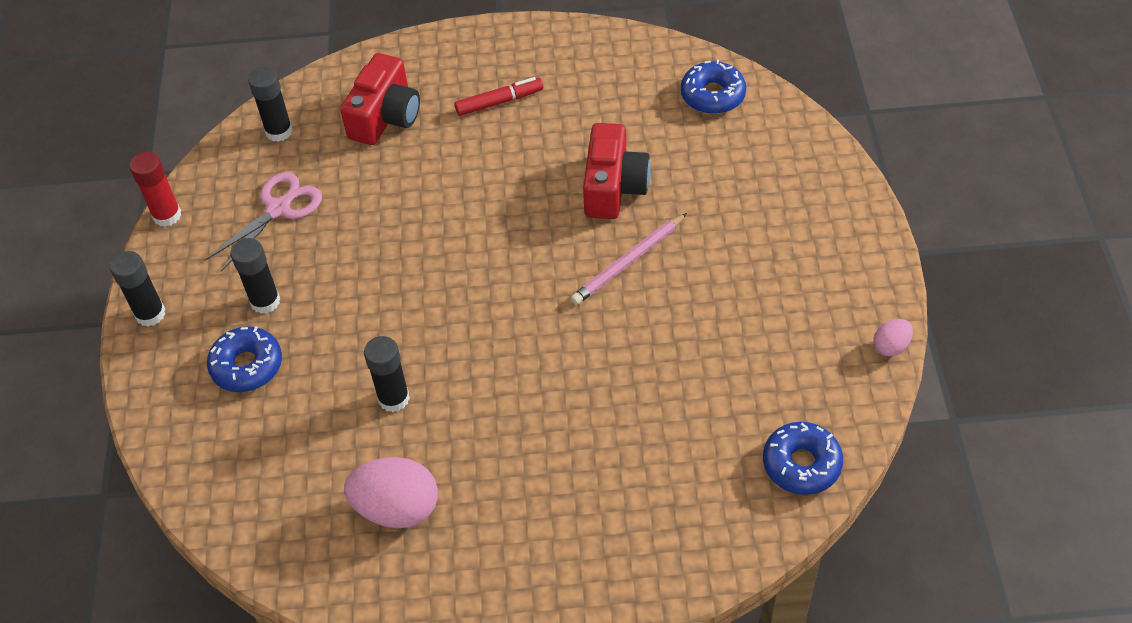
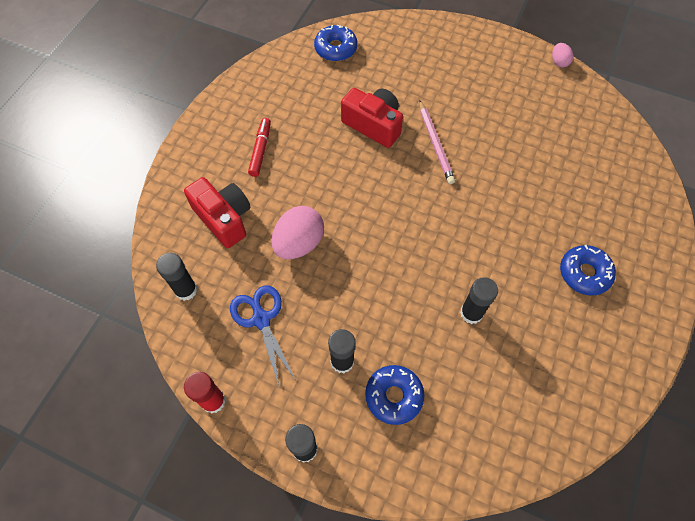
camera: 65 degrees left, 10 degrees up
pink scissors [205,172,322,271] -> blue scissors [230,285,295,385]
pink egg [344,457,438,528] -> pink egg moved to [271,206,324,259]
blue donut [763,422,843,495] -> blue donut moved to [560,245,616,295]

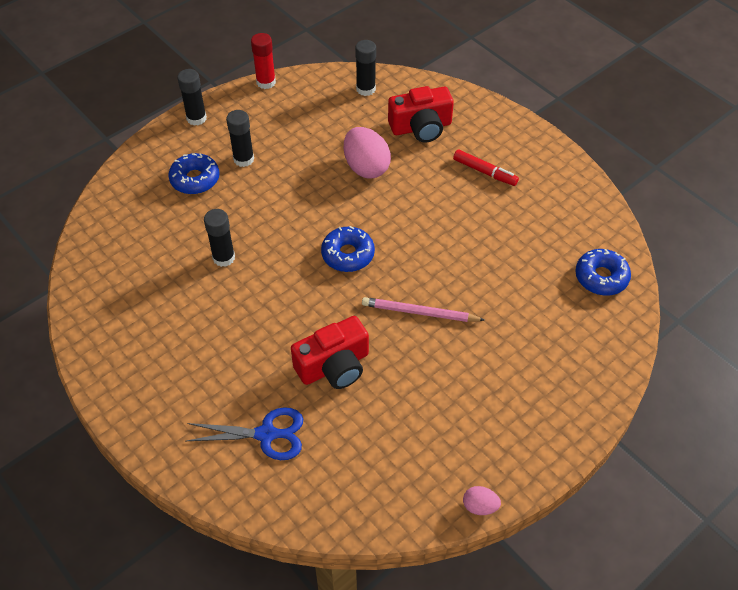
camera: 115 degrees right, 10 degrees down
blue scissors [230,285,295,385] -> blue scissors moved to [186,407,303,460]
red camera [341,88,403,148] -> red camera moved to [291,316,369,389]
blue donut [560,245,616,295] -> blue donut moved to [321,226,375,272]

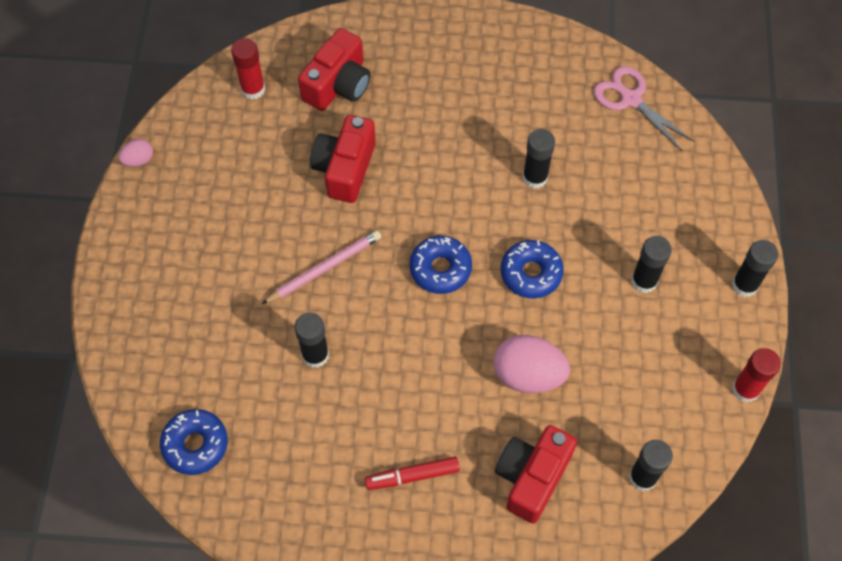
camera: 135 degrees right, 10 degrees up
blue donut [168,153,219,194] -> blue donut moved to [501,240,563,298]
blue scissors [186,407,303,460] -> red camera [298,28,371,111]
none -> red glue stick [231,38,265,100]
none -> black glue stick [295,313,329,368]
none -> pink scissors [594,66,695,151]

